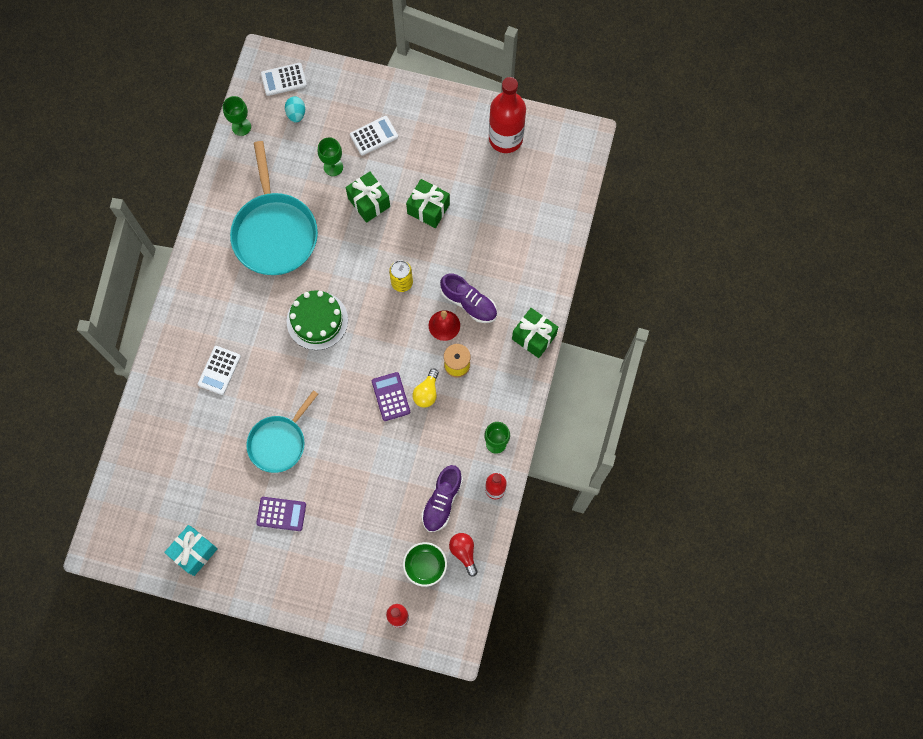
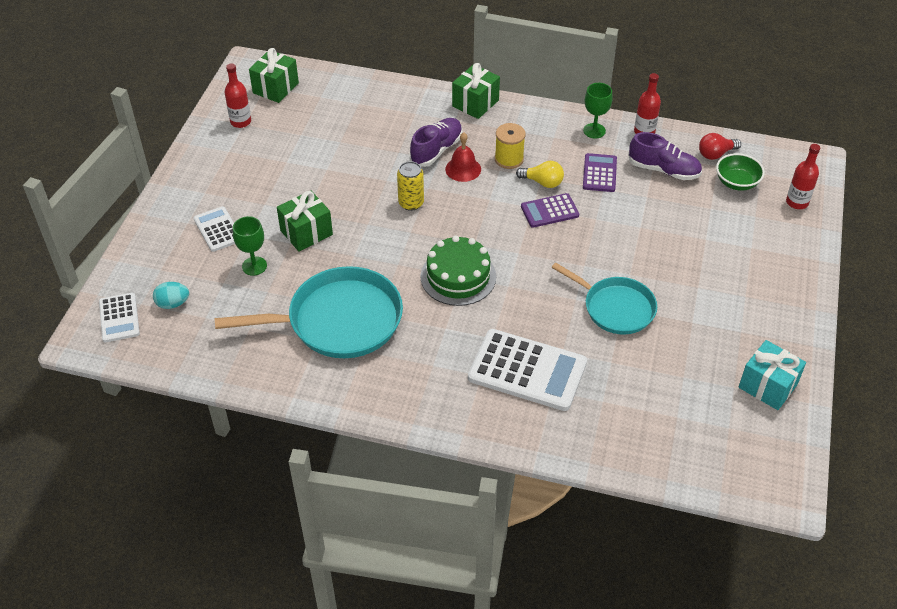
camera: 90 degrees left, 25 degrees down
white calculator [198,346,241,395] -> white calculator [468,329,587,411], size x1.82
green goblet [223,96,251,136] -> none
purple calculator [256,497,306,531] -> purple calculator moved to [583,153,617,192]
green gift [406,179,450,228] -> green gift moved to [249,48,299,103]
red bottle [489,77,526,153] -> red bottle [225,63,251,128], size x0.54

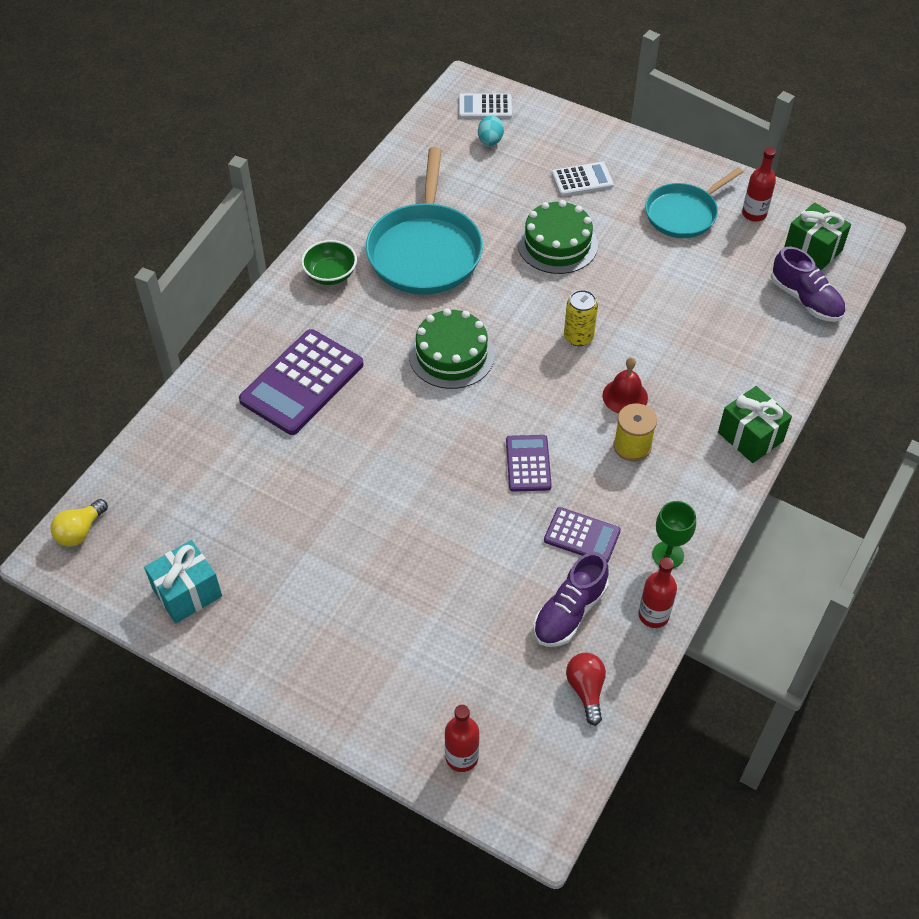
camera: 105 degrees right, 5 degrees up
green goblet [233,216,267,276] -> none
green gift [277,191,333,252] -> green cake [517,200,598,274]
purple shoe [409,118,463,167] -> purple shoe moved to [771,247,845,322]
white calculator [468,329,587,411] -> purple calculator [239,329,364,435]
yellow light bulb [516,161,564,188] -> yellow light bulb moved to [51,499,108,547]
turquoise pan [551,262,657,334] -> turquoise pan moved to [645,167,743,238]
green bowl [716,153,765,191] -> green bowl moved to [301,240,357,285]

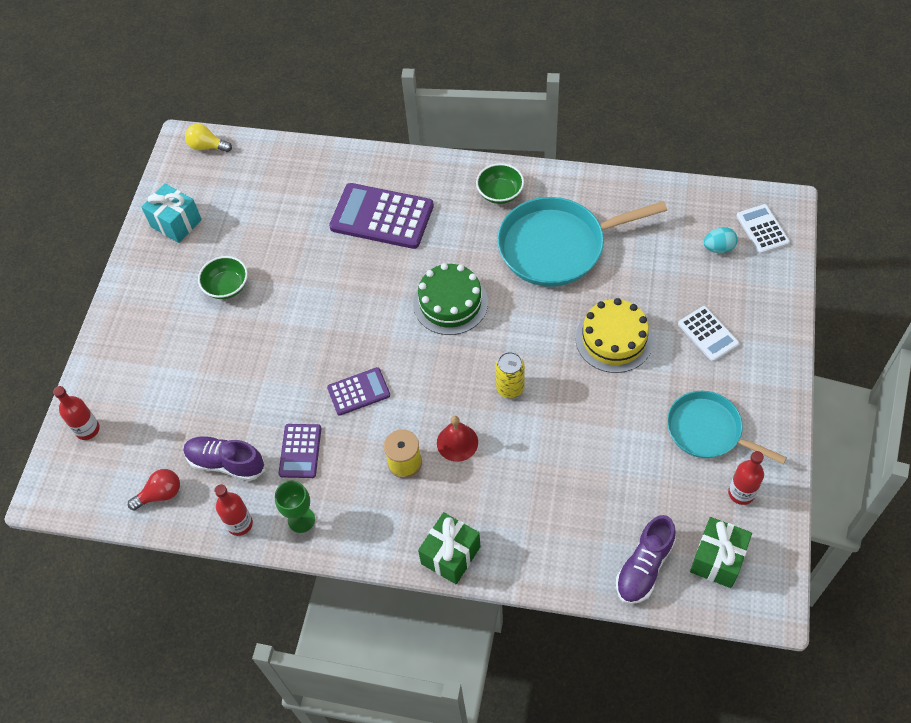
camera: 75 degrees right, 5 degrees up
green cake [517,200,598,274] -> yellow cake [576,298,653,373]
none -> green bowl [198,256,248,299]

